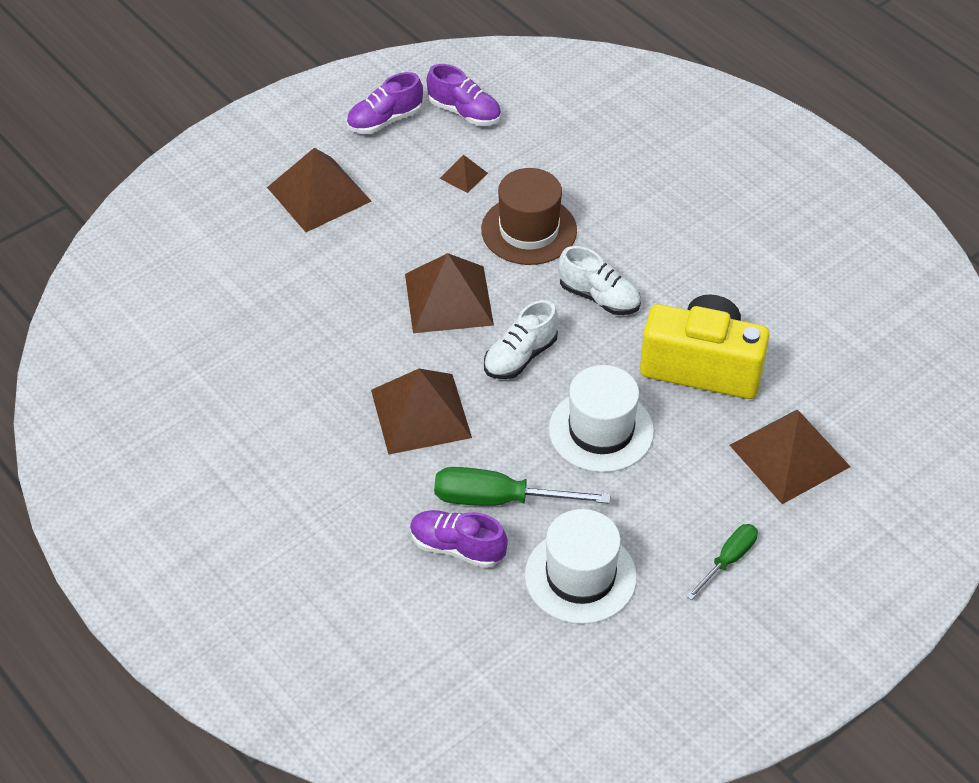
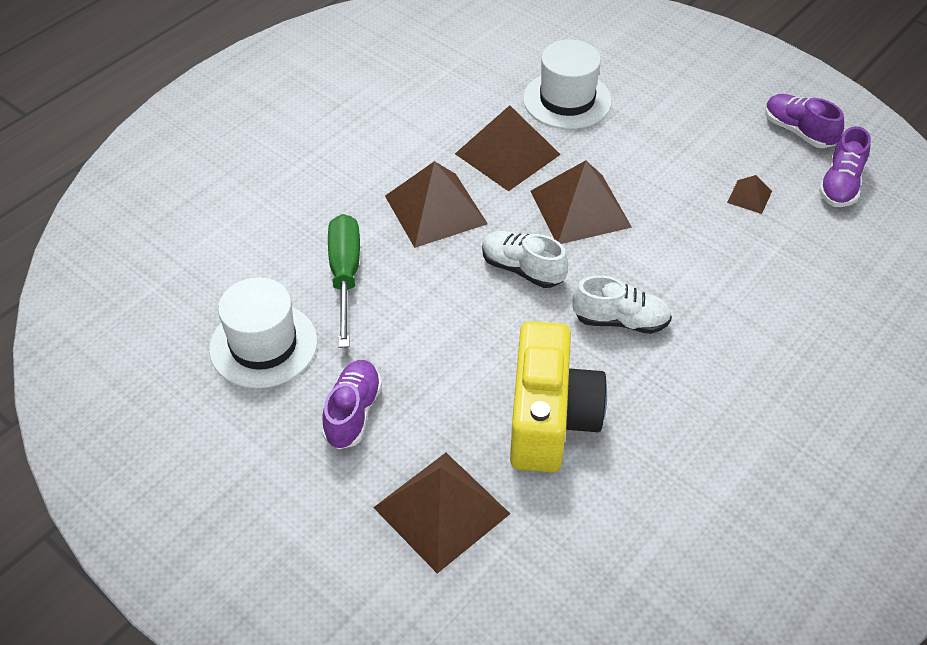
camera: 80 degrees right, 0 degrees up
brown pyramid [267,148,372,232] -> brown pyramid moved to [455,105,561,191]
purple shoe [410,510,508,568] -> purple shoe moved to [322,360,382,449]
brown hat [481,168,577,265] -> none
white hat [549,365,654,472] -> white hat moved to [523,40,612,129]
white shoe [558,246,641,315] -> white shoe turned 105 degrees counterclockwise [572,275,672,334]
green screwdriver [686,524,758,600] -> none

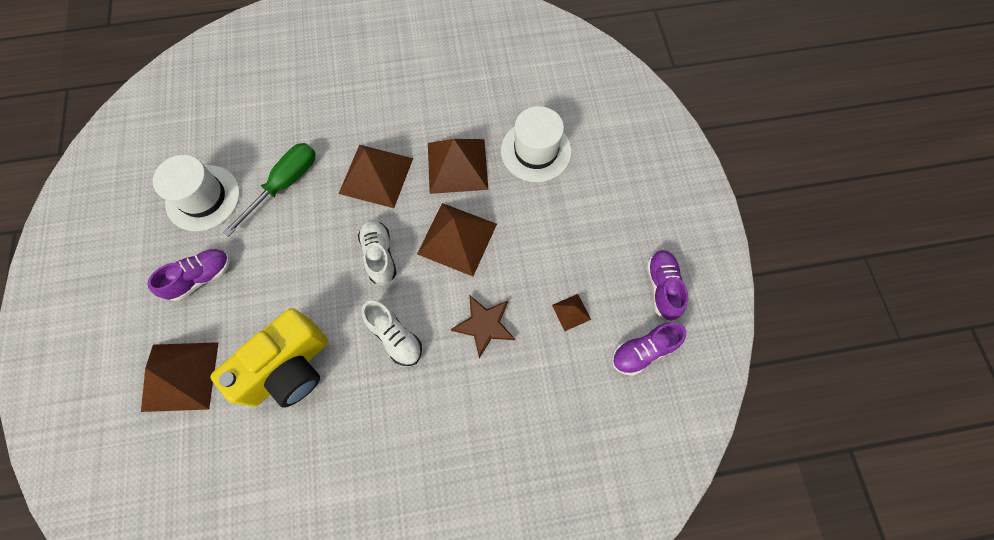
camera: 40 degrees right, 20 degrees up
none -> brown star [451,295,515,358]

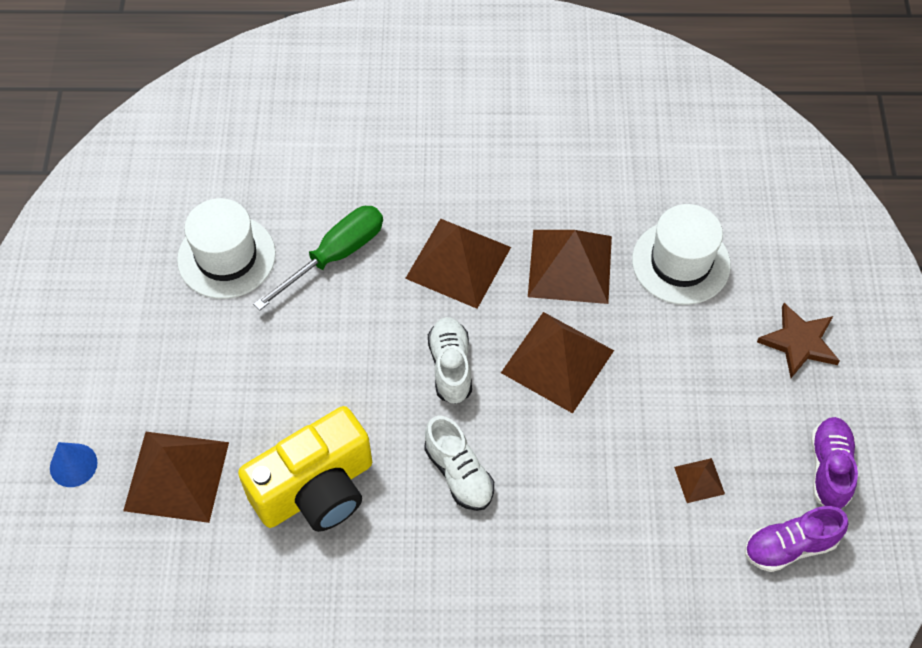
camera: 10 degrees right, 10 degrees down
purple shoe [147,249,230,301] -> none
brown star [451,295,515,358] -> brown star moved to [757,303,840,378]
none -> blue cone [50,442,98,487]

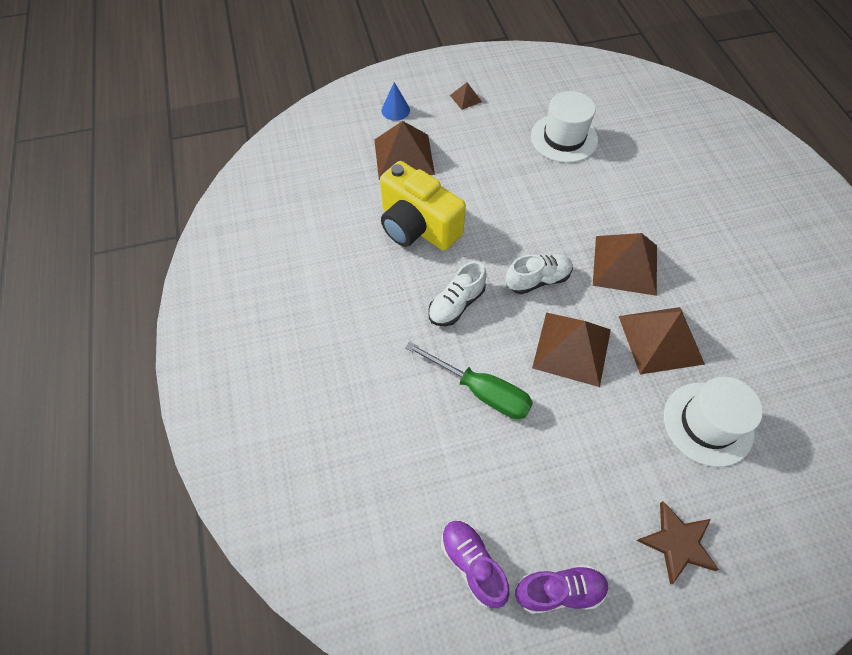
camera: 75 degrees right, 0 degrees up
green screwdriver [253,206,383,311] -> green screwdriver moved to [405,341,533,419]
brown pyramid [674,458,725,503] -> brown pyramid moved to [450,82,482,110]

